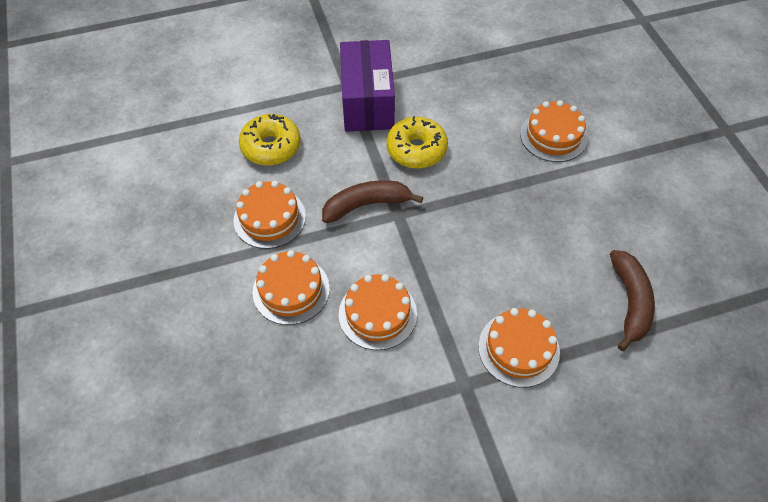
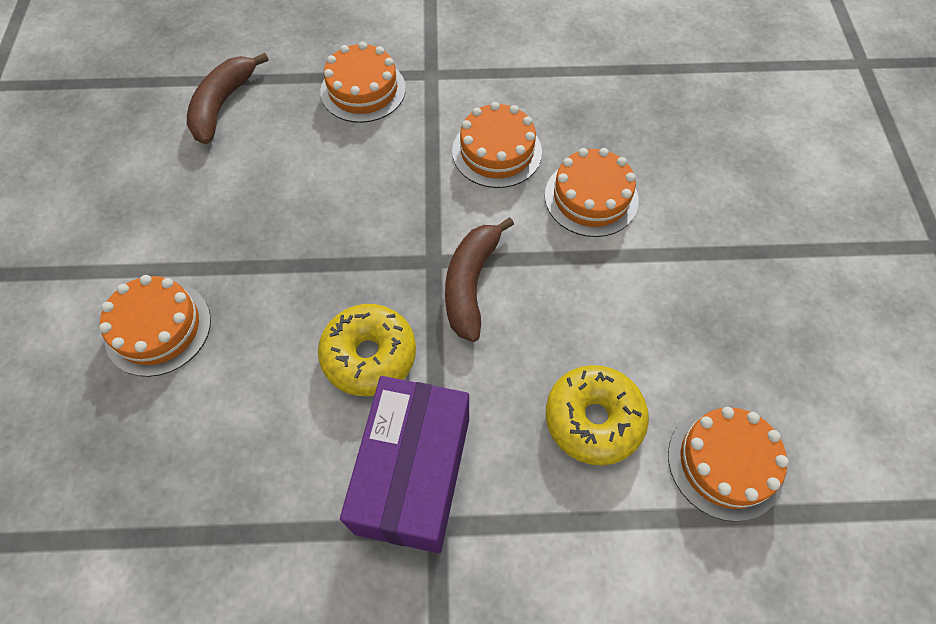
camera: 165 degrees left, 5 degrees up
orange cake [233,181,306,249] -> orange cake moved to [668,407,789,522]
brown banana [322,180,423,223] -> brown banana turned 105 degrees clockwise [445,217,514,342]

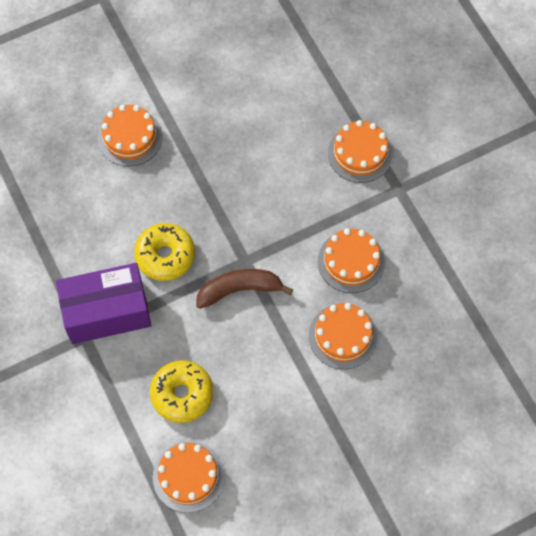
camera: 65 degrees right, 5 degrees up
brown banana [187,53,269,144] -> none

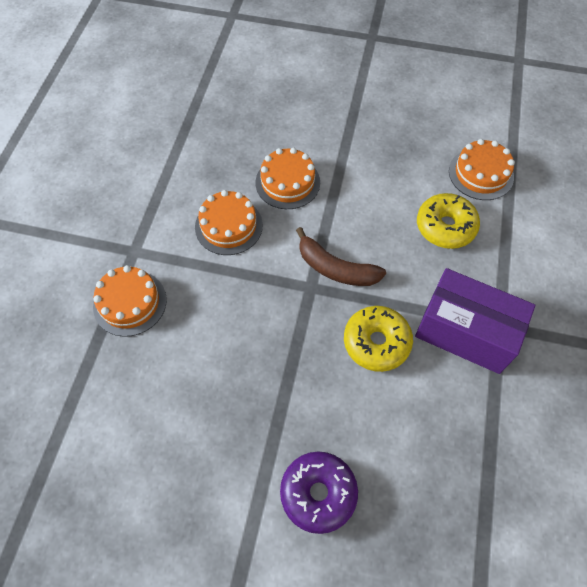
camera: 140 degrees left, 5 degrees down
orange cake [98,105,162,166] -> purple donut [280,452,358,534]

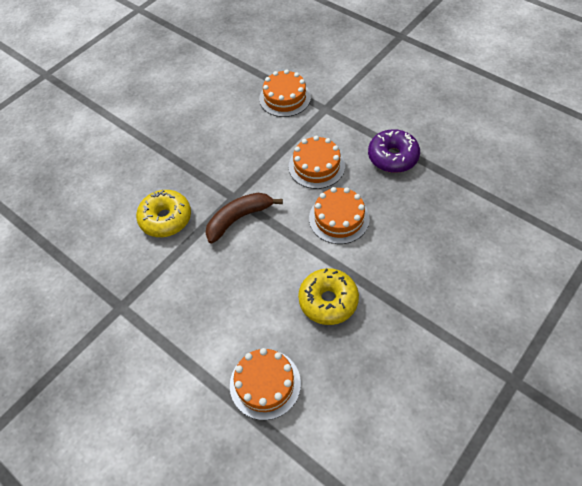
camera: 120 degrees right, 5 degrees down
purple donut [280,452,358,534] -> purple donut moved to [368,129,420,173]
purple box [415,268,535,374] -> none
yellow donut [417,193,480,249] -> yellow donut moved to [298,268,359,325]

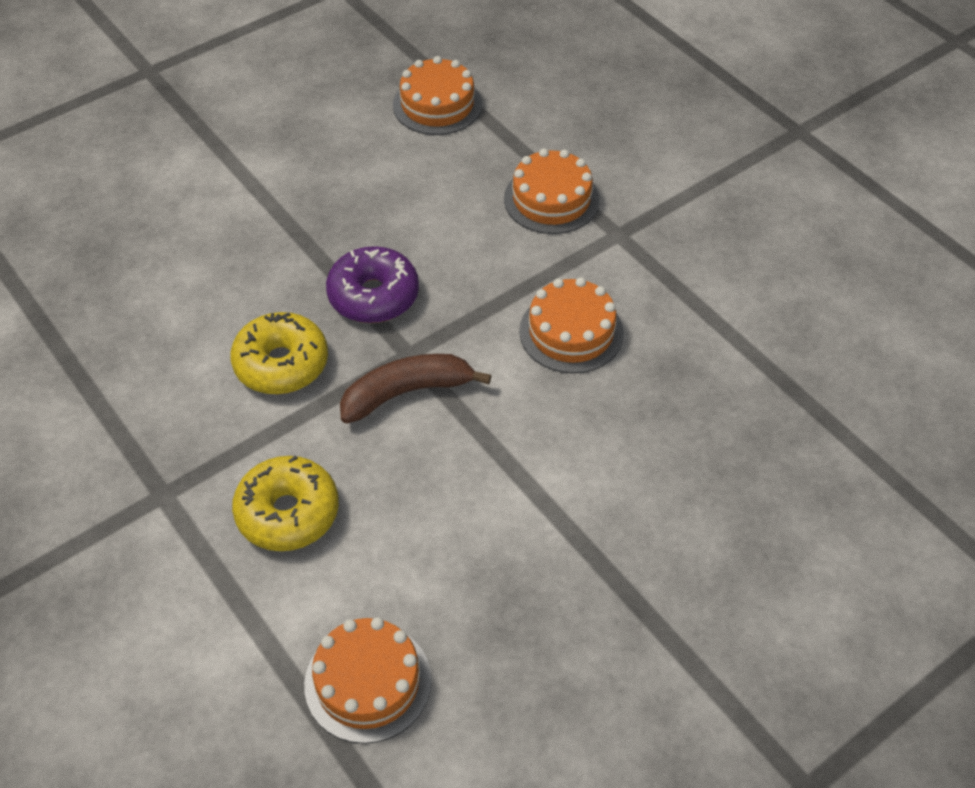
camera: 10 degrees right, 5 degrees down
yellow donut [298,268,359,325] -> yellow donut moved to [232,455,339,551]
orange cake [309,187,370,244] -> orange cake moved to [393,56,482,135]
purple donut [368,129,420,173] -> purple donut moved to [326,246,419,323]

